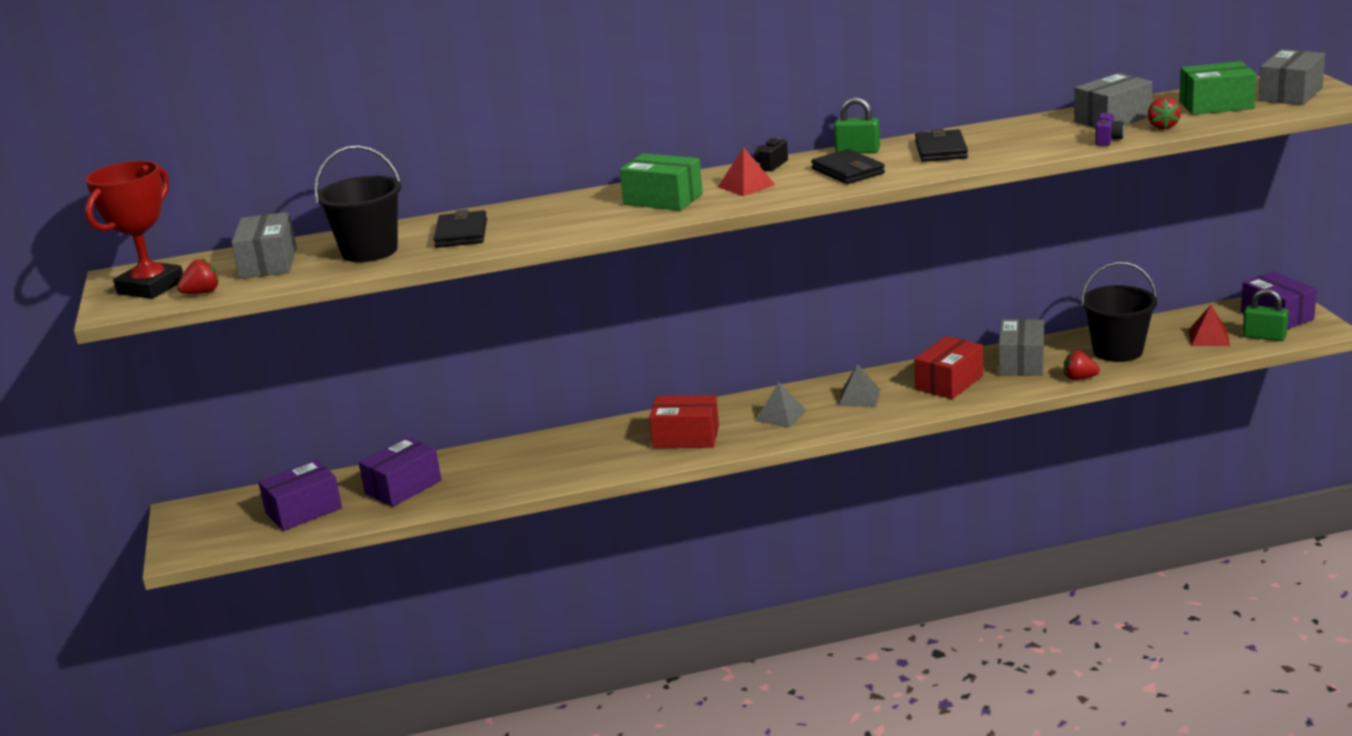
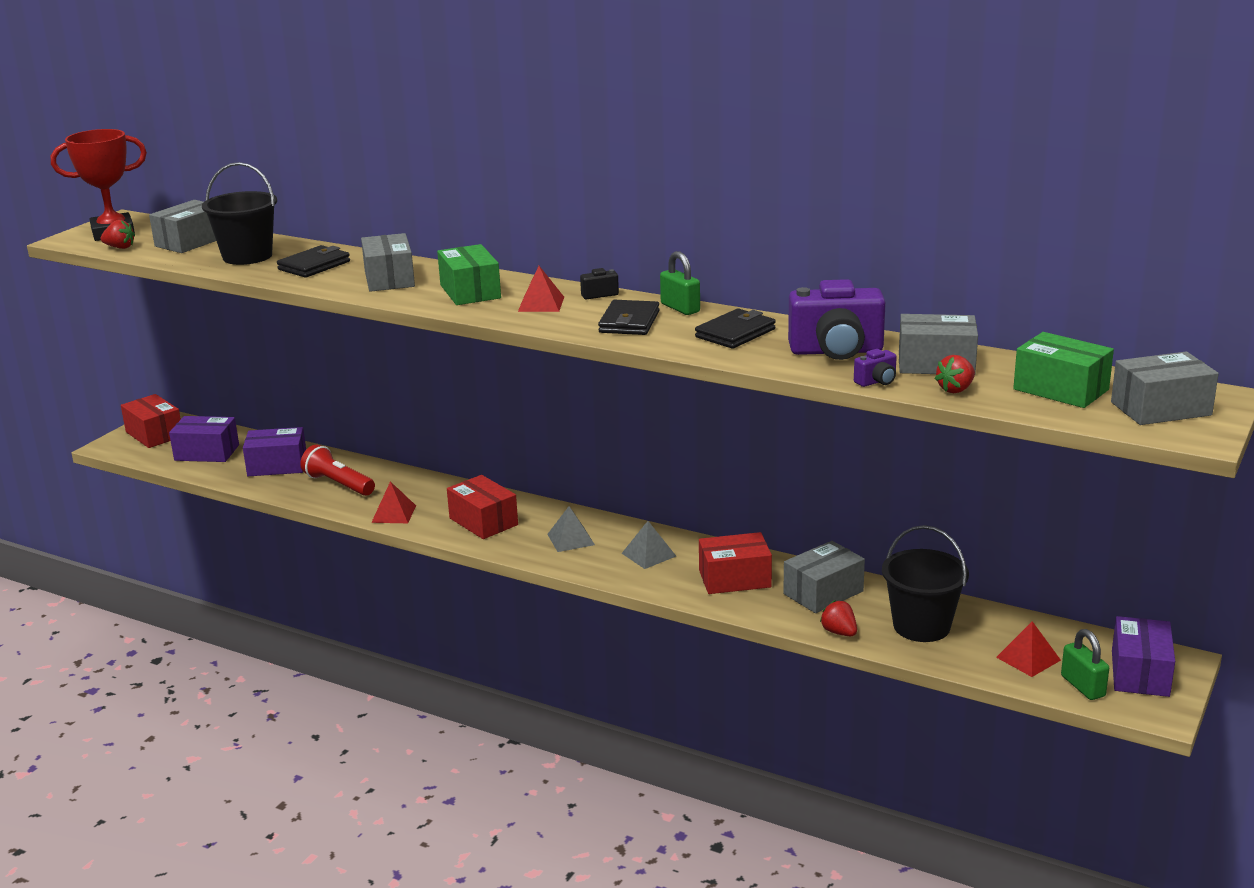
camera: 40 degrees right, 0 degrees up
none -> red box [121,394,181,448]
none -> red flashlight [300,445,375,496]
none -> grey box [361,233,415,292]
none -> red pyramid [371,481,416,523]
none -> purple camera [788,279,886,360]

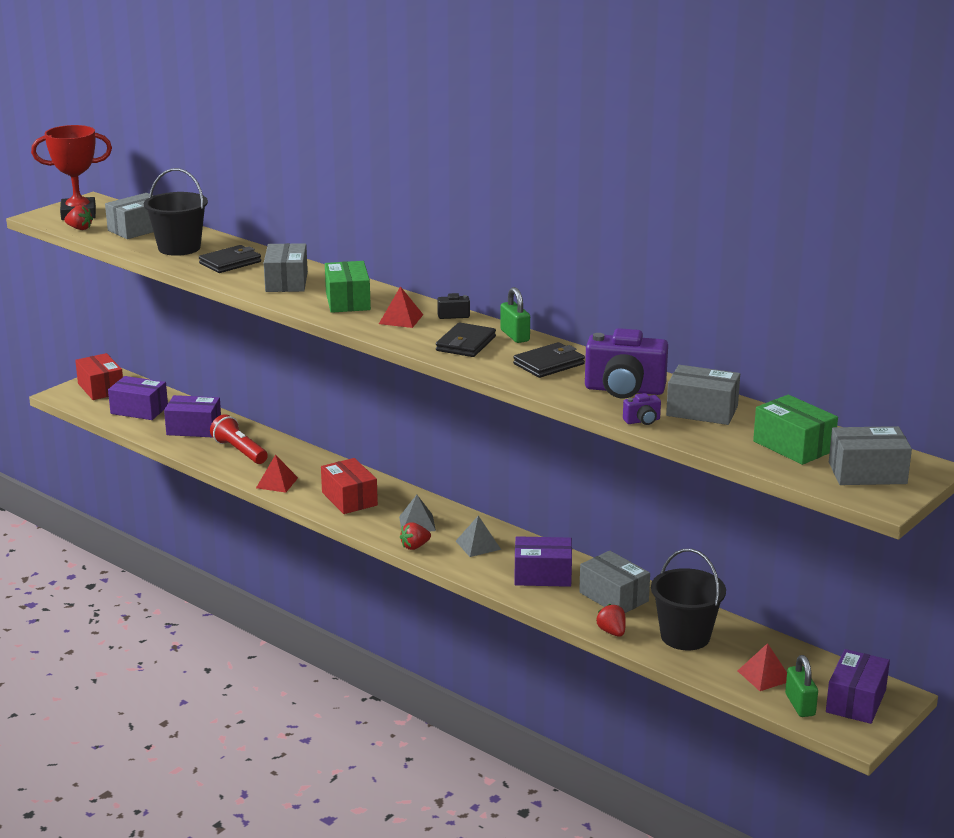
camera: 10 degrees right, 0 degrees up
red box [699,532,772,594] -> purple box [514,536,572,587]
grey box [783,541,865,613] -> grey box turned 75 degrees clockwise [579,551,650,613]
red strawberry [935,355,975,393] -> red strawberry moved to [400,522,431,550]

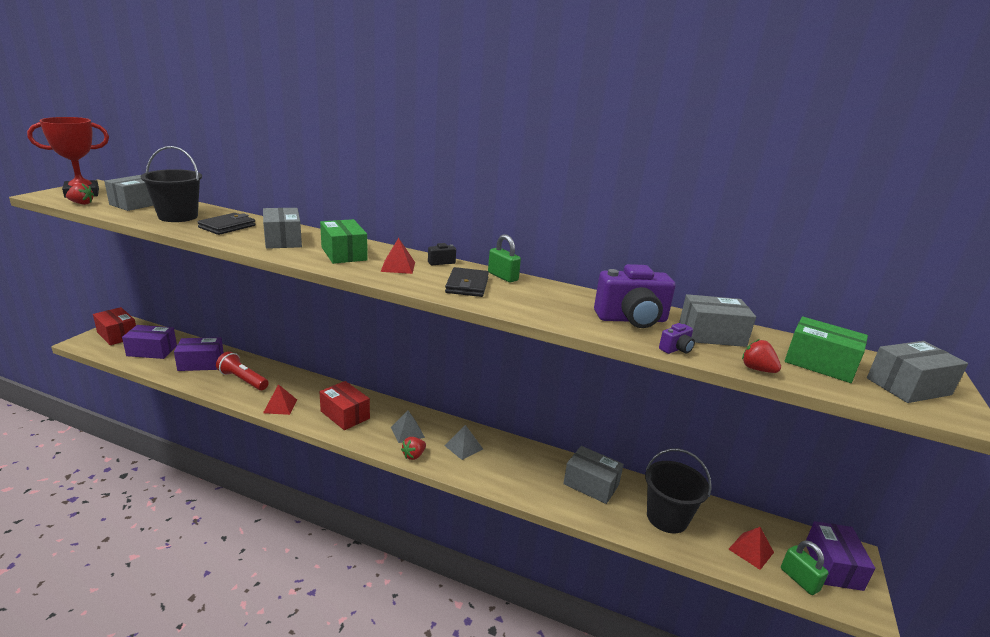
camera: 20 degrees left, 0 degrees up
black wallet [513,342,585,378] -> none
purple box [514,536,572,587] -> none
red strawberry [596,604,626,637] -> red strawberry moved to [742,339,781,373]

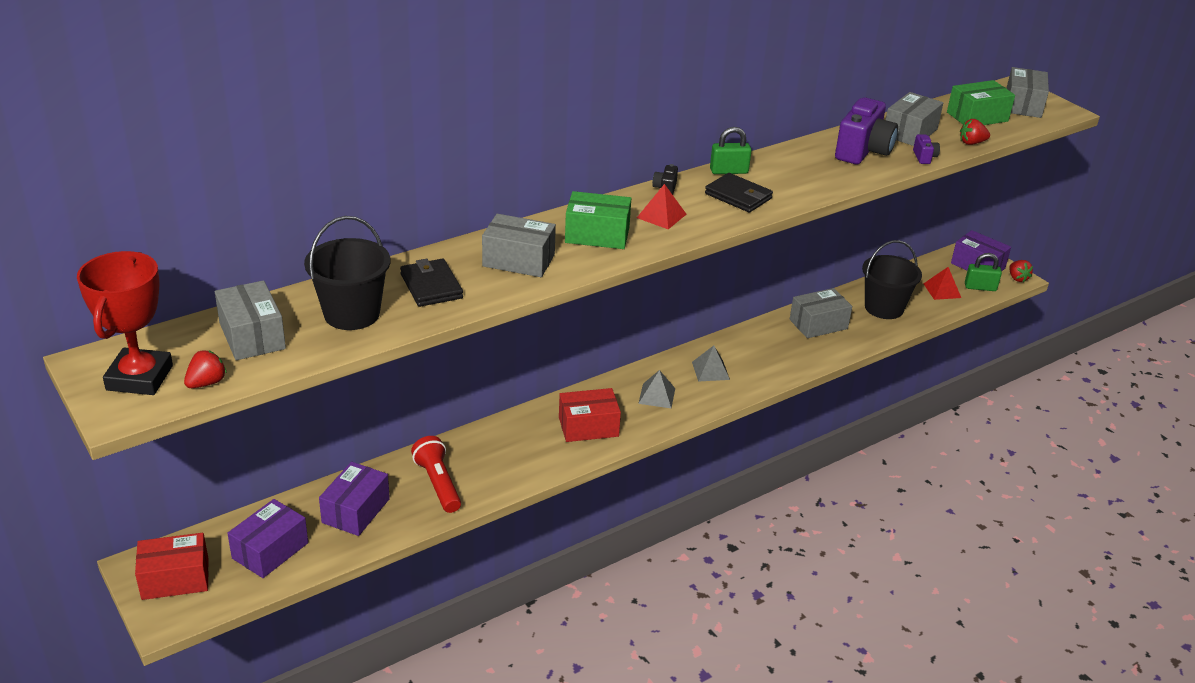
camera: 55 degrees left, 10 degrees up
red flashlight [216,351,269,390] -> red flashlight turned 90 degrees clockwise [411,436,461,513]
red pyramid [263,384,297,415] -> none
red strawberry [401,437,426,460] -> red strawberry moved to [1009,260,1033,282]

